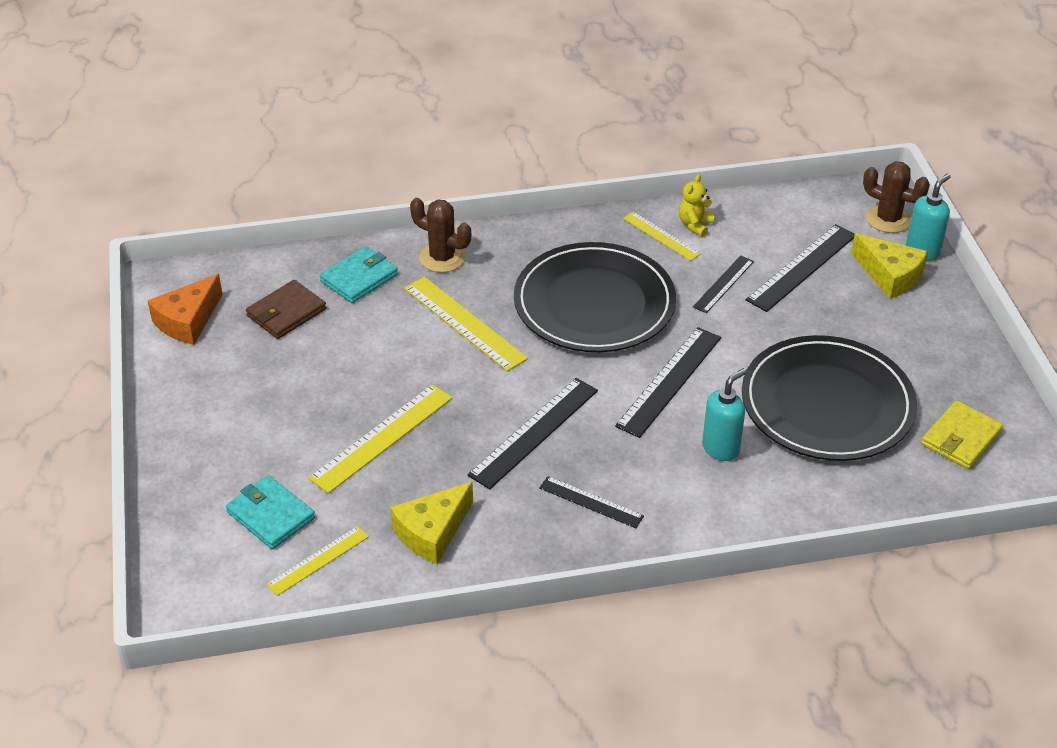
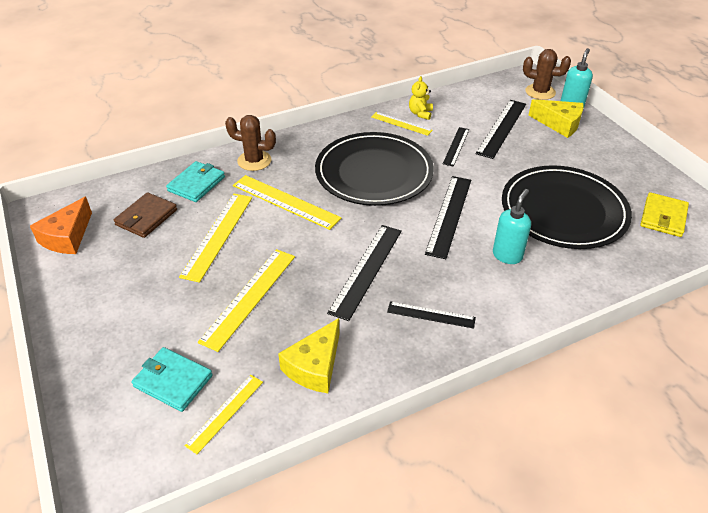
camera: 15 degrees left, 0 degrees up
none -> yellow ruler [179,194,252,283]

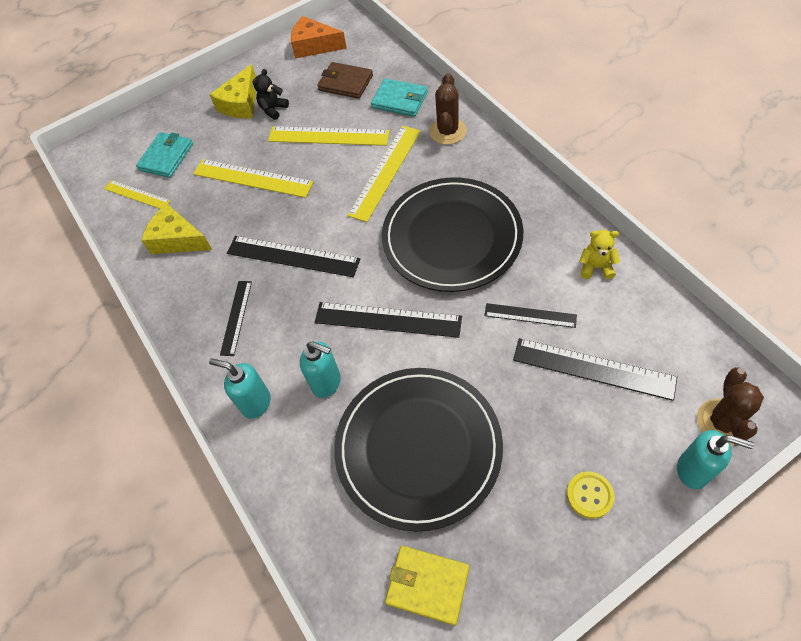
camera: 90 degrees right, 15 degrees up
yellow ruler [371,112,433,136] -> none
yellow cheese [529,99,584,138] -> yellow cheese moved to [209,64,256,119]
none -> turquoise soap dispenser [209,358,271,419]
none -> black teddy bear [253,69,289,120]
none -> yellow button [567,471,615,519]

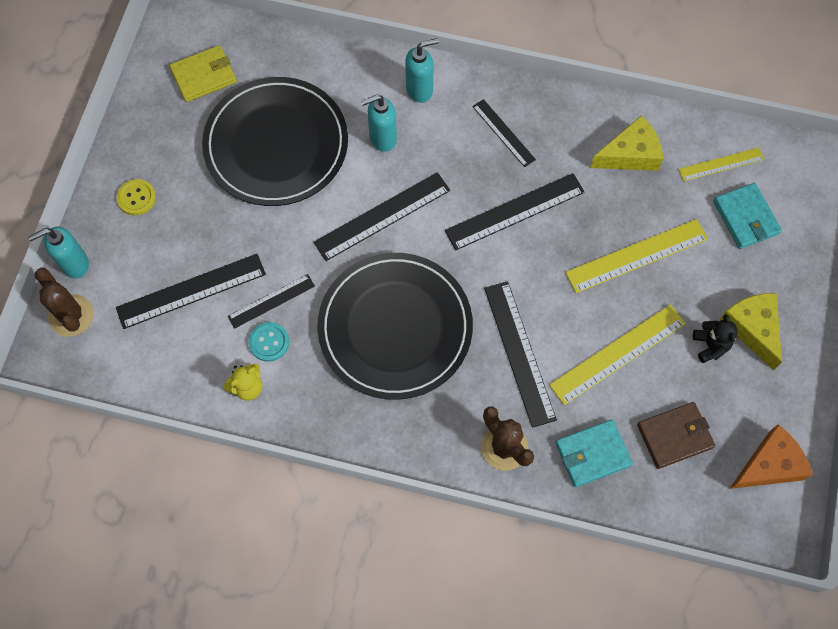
camera: 130 degrees right, 10 degrees up
yellow ruler [348,126,421,222] -> black ruler [484,281,557,428]
none -> turquoise button [249,322,289,362]

